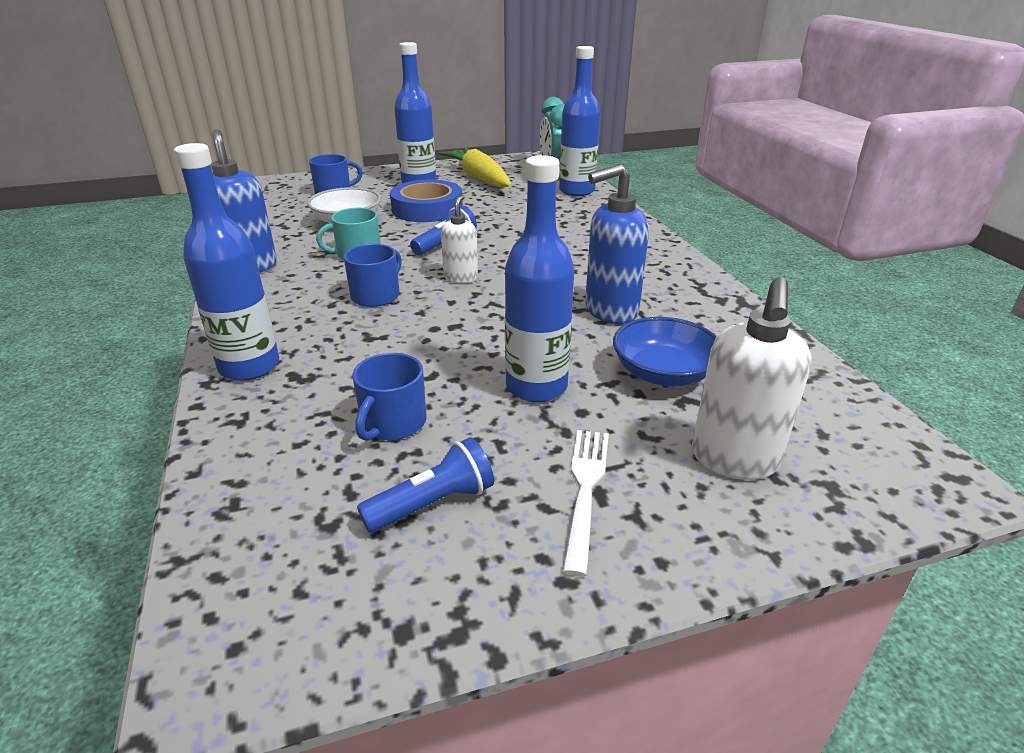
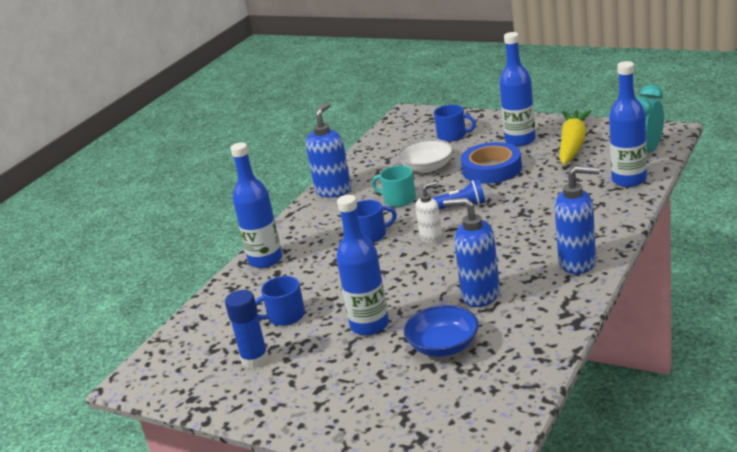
camera: 50 degrees right, 5 degrees down
blue flashlight [357,437,494,533] -> blue glue stick [225,290,269,368]
white fork [562,430,609,577] -> none
white soap dispenser [692,277,812,480] -> none
none -> blue soap dispenser [554,166,599,274]

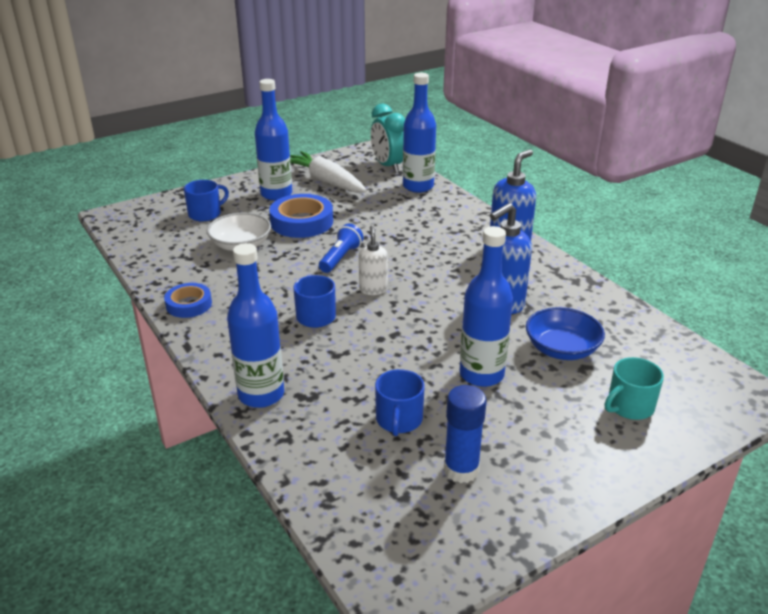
camera: 65 degrees left, 5 degrees up
blue soap dispenser [306,102,351,198] -> blue tape [164,283,212,318]
turquoise mug [371,165,416,207] -> turquoise mug moved to [605,357,664,420]
yellow carrot [559,110,592,165] -> white carrot [290,151,367,193]

